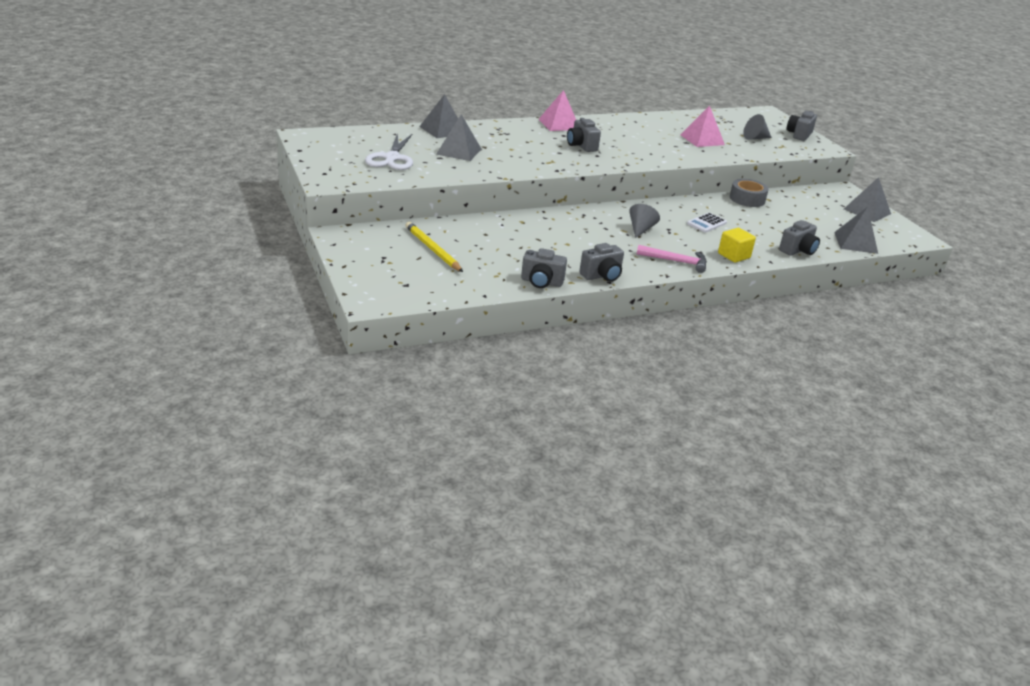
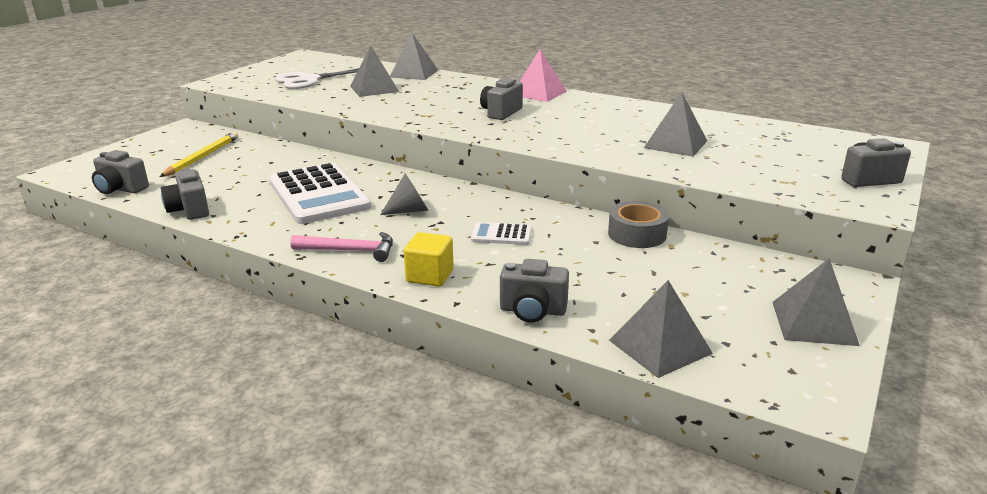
camera: 55 degrees right, 5 degrees down
grey camera [579,243,624,282] -> grey camera moved to [92,150,149,194]
pink hammer [637,245,707,273] -> pink hammer turned 60 degrees counterclockwise [291,232,393,262]
pink pyramid [680,106,725,147] -> grey pyramid [644,92,707,157]
grey cone [743,114,772,140] -> none
none -> white calculator [269,162,371,224]

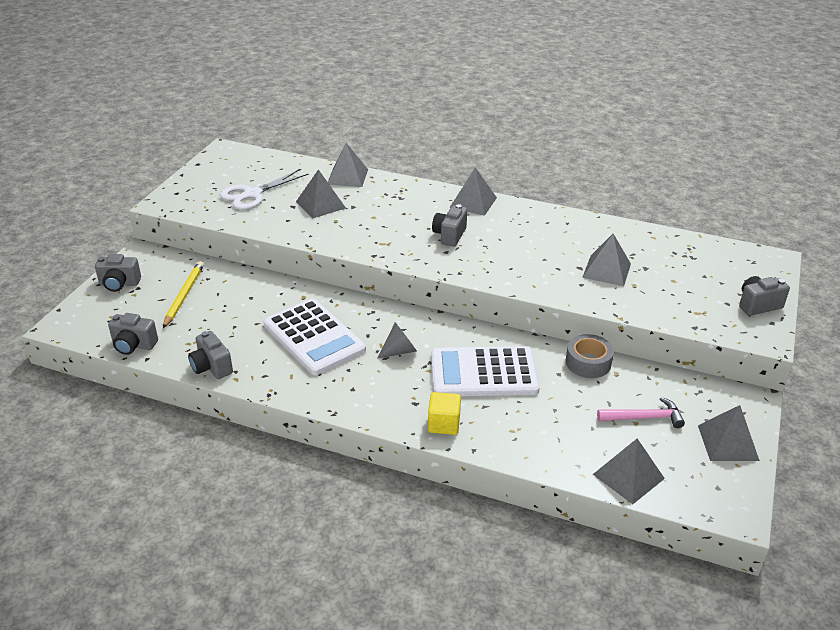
camera: 10 degrees left, 10 degrees up
pink hammer [291,232,393,262] -> pink hammer moved to [597,397,685,428]
white calculator [471,222,532,245] -> white calculator [431,346,540,396], size x2.24
grey camera [500,259,569,323] -> grey camera moved to [95,254,141,292]
pink pyramid [520,49,567,102] -> grey pyramid [450,167,497,216]

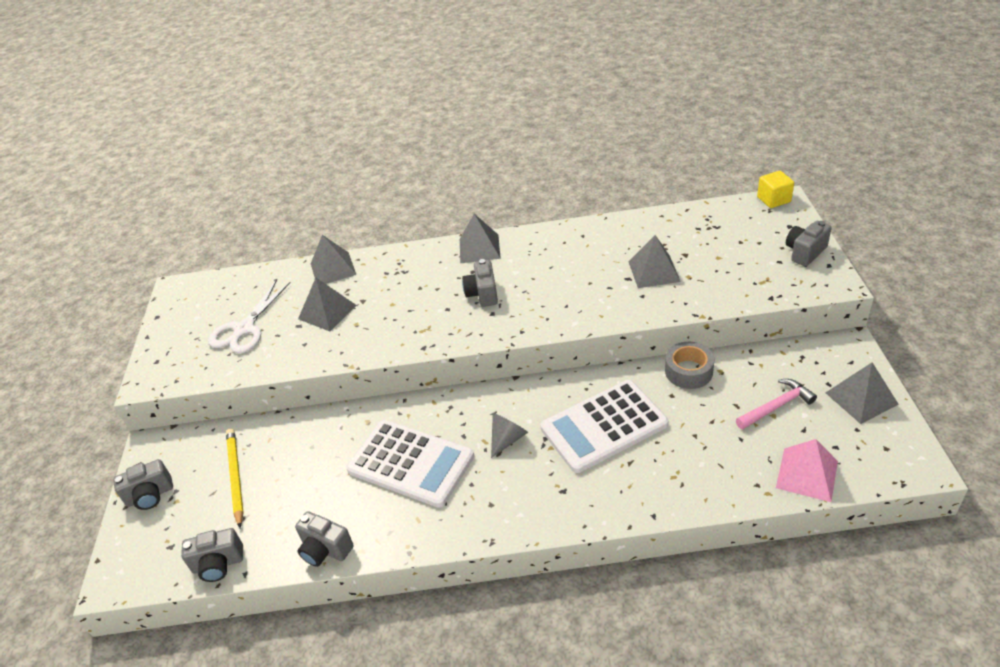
camera: 20 degrees left, 5 degrees up
yellow cube [428,392,461,435] -> yellow cube moved to [757,171,794,208]
grey pyramid [593,438,665,504] -> pink pyramid [776,439,838,502]

